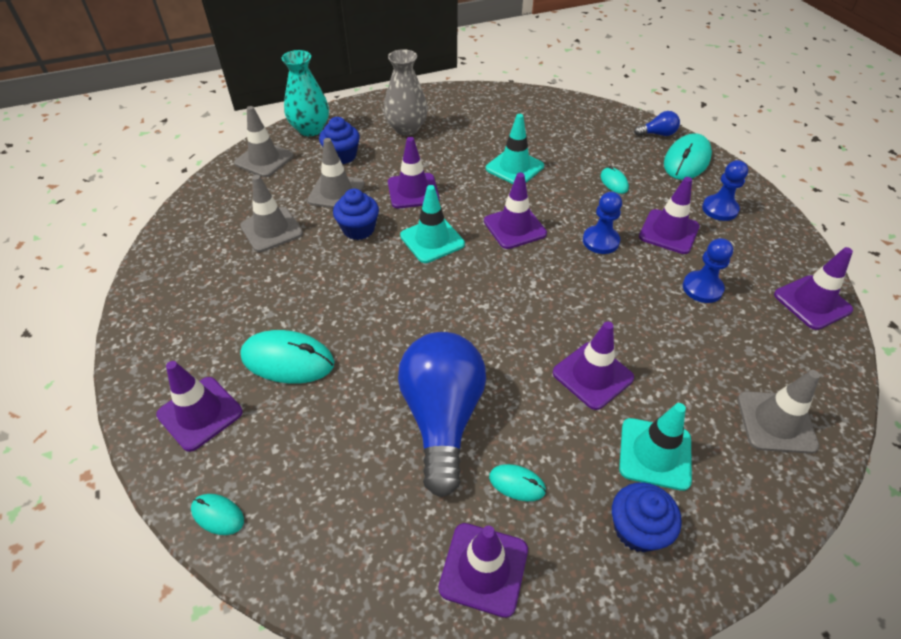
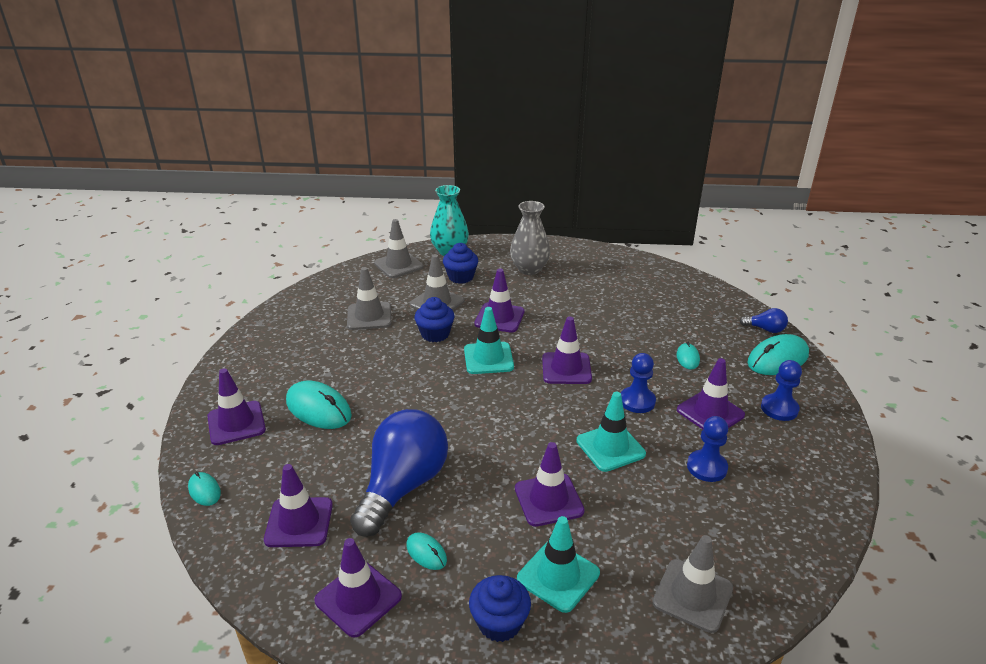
camera: 25 degrees right, 15 degrees down
turquoise traffic cone [486,114,544,184] -> turquoise traffic cone moved to [576,392,646,472]
purple traffic cone [774,247,853,330] -> purple traffic cone moved to [264,464,333,547]

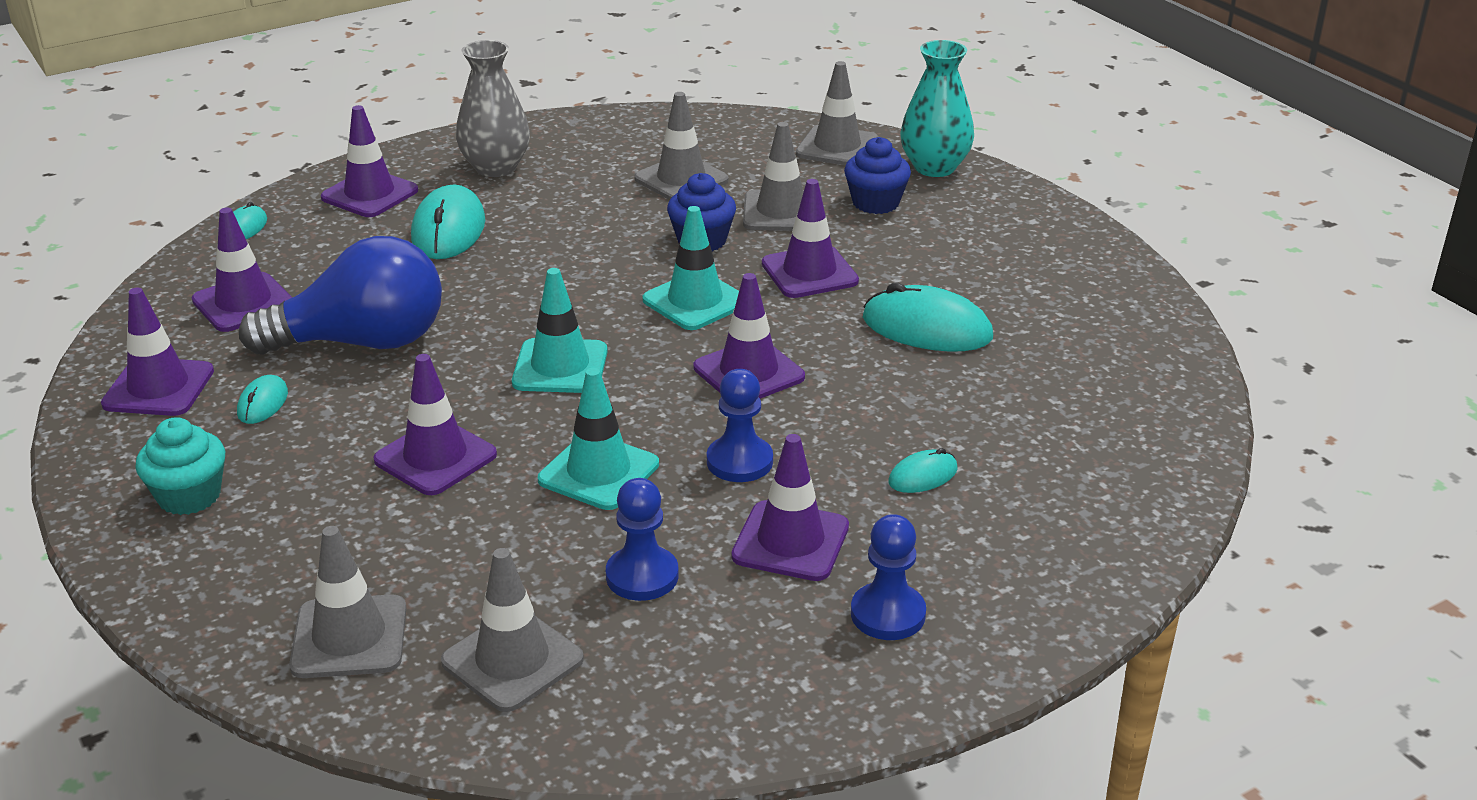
camera: 55 degrees right, 0 degrees up
blue cupcake [469,575,531,642] -> turquoise cupcake [135,417,225,515]
grey vase [510,201,550,275] -> grey vase moved to [456,40,530,177]
turquoise traffic cone [517,516,600,613] -> turquoise traffic cone moved to [512,268,608,393]
blue light bulb [740,308,788,333] -> none
turquoise mouse [747,334,809,375] -> turquoise mouse moved to [863,282,993,351]
none -> grey traffic cone [441,548,584,712]

